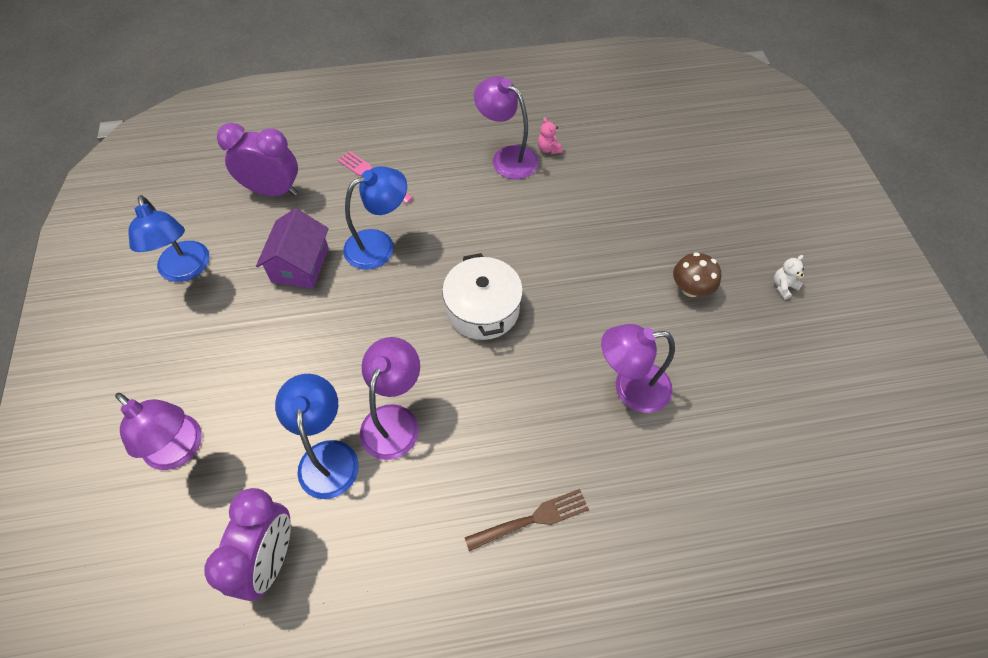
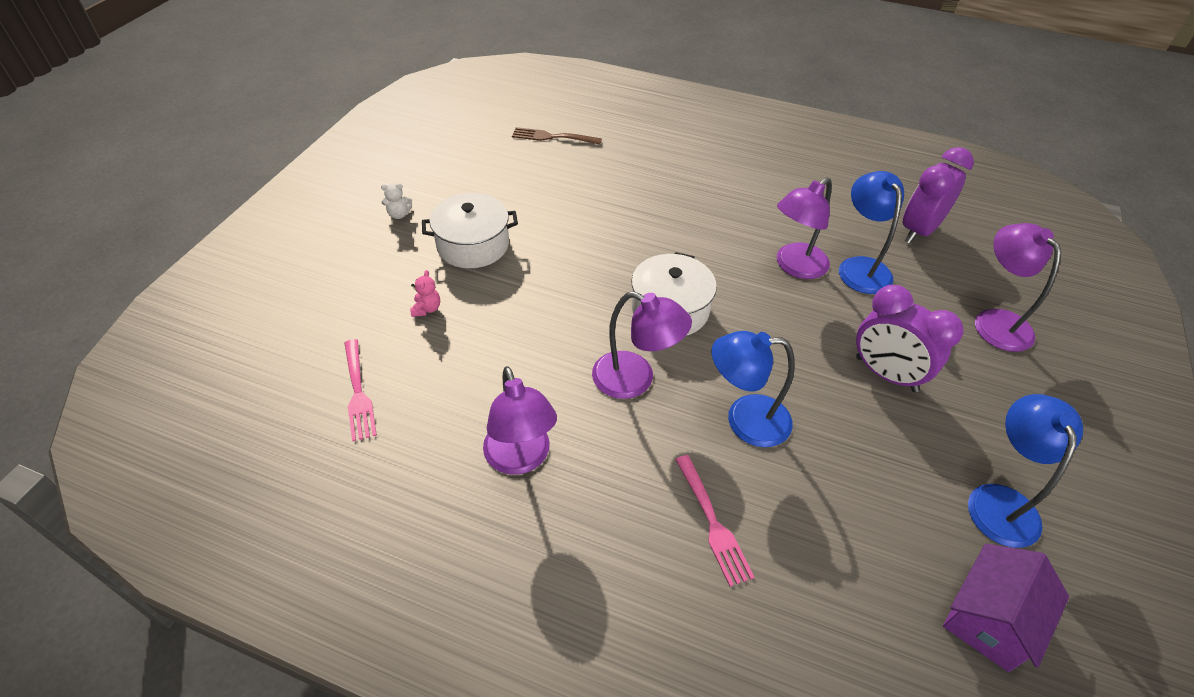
camera: 150 degrees left, 10 degrees down
purple clock [217,123,298,196] -> purple clock moved to [856,285,964,392]
purple house [256,208,329,289] -> purple house moved to [943,544,1069,672]
blue lamp [275,374,359,499] -> blue lamp turned 150 degrees clockwise [839,171,904,294]
brown fork [465,489,589,551] -> brown fork moved to [512,127,602,145]
pink teddy bear [538,117,563,154] -> pink teddy bear moved to [410,270,440,317]
purple lamp [601,324,675,413] -> purple lamp moved to [592,291,692,399]
brown mushroom [673,252,721,297] -> white pot [422,193,518,268]
none -> pink fork [345,339,377,441]

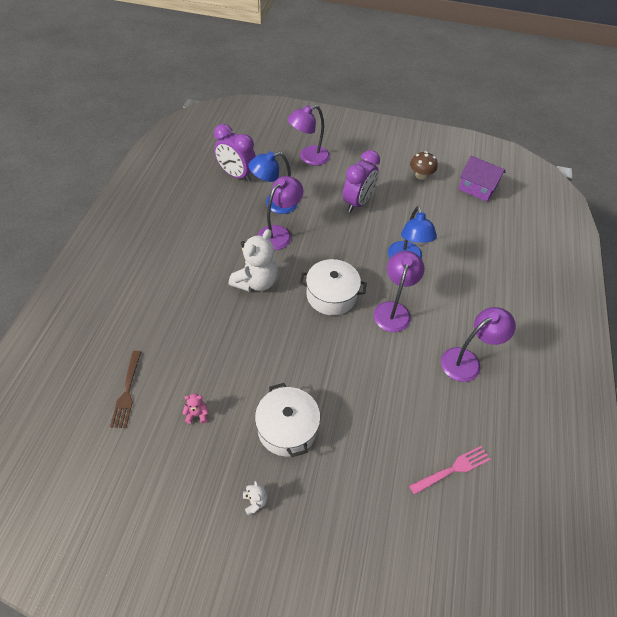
camera: 100 degrees left, 5 degrees up
pink teddy bear [410,270,440,317] -> pink teddy bear moved to [182,394,209,424]
pink fork [675,455,754,586] -> none
purple lamp [777,177,832,279] -> purple lamp turned 90 degrees counterclockwise [258,176,303,250]
blue lamp [968,394,1083,548] -> brown mushroom [410,151,438,180]
none -> white teddy bear [229,229,278,292]

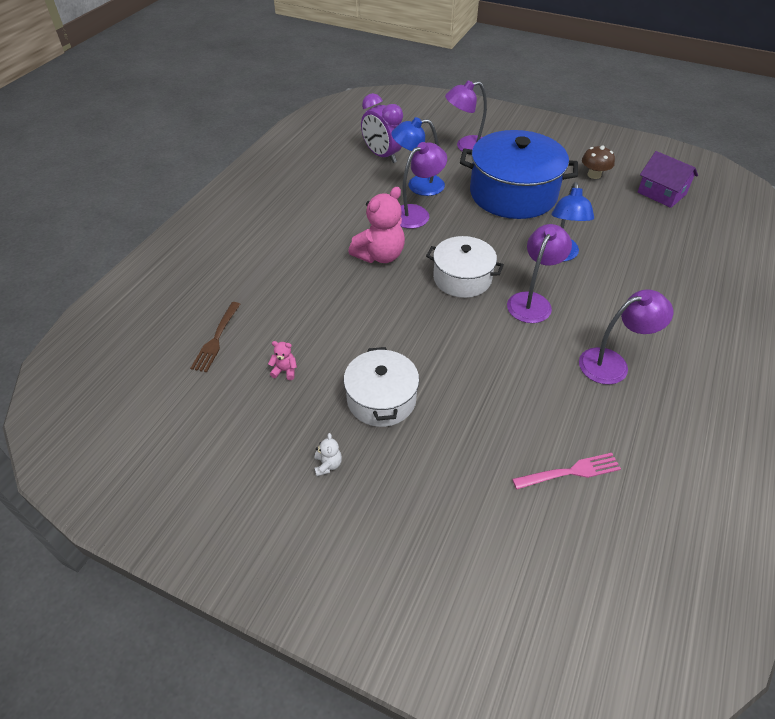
camera: 15 degrees right, 5 degrees down
white teddy bear [229,229,278,292] -> pink teddy bear [348,187,405,263]
purple clock [343,150,380,212] -> blue pot [460,130,578,219]

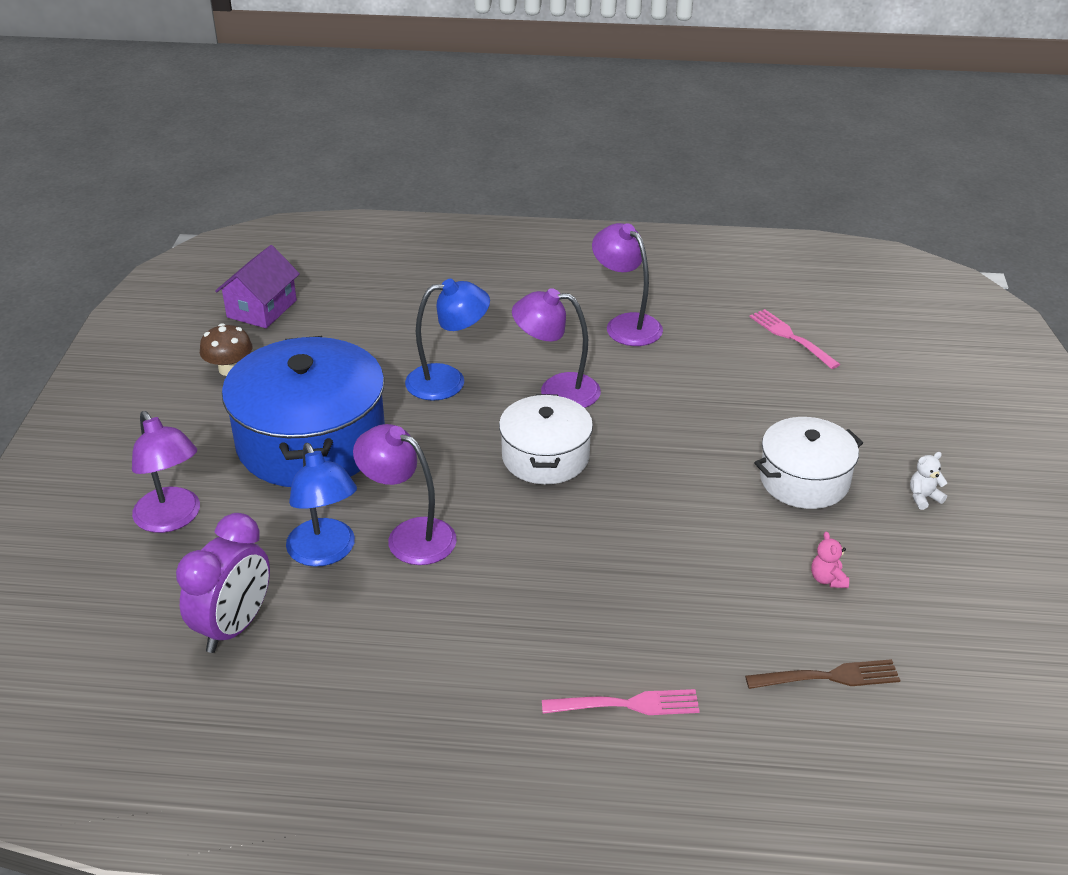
camera: 110 degrees left, 10 degrees down
pink teddy bear [348,187,405,263] -> none
none -> pink fork [542,689,700,715]

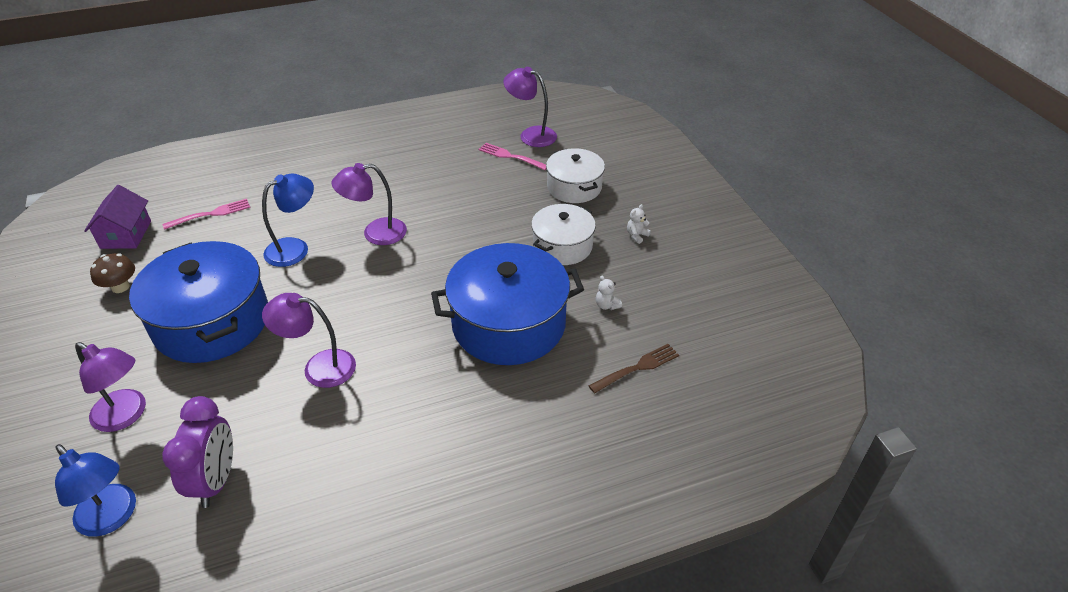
camera: 25 degrees left, 5 degrees up
blue lamp [286,443,357,566] -> blue lamp moved to [55,444,136,537]
white pot [499,394,593,484] -> white pot moved to [546,148,605,203]
pink fork [542,689,700,715] -> pink fork moved to [162,199,251,230]
purple lamp [592,223,663,346] -> purple lamp moved to [504,67,557,147]
pink teddy bear [811,532,849,588] -> white teddy bear [596,275,622,310]
none -> blue pot [431,243,584,365]

